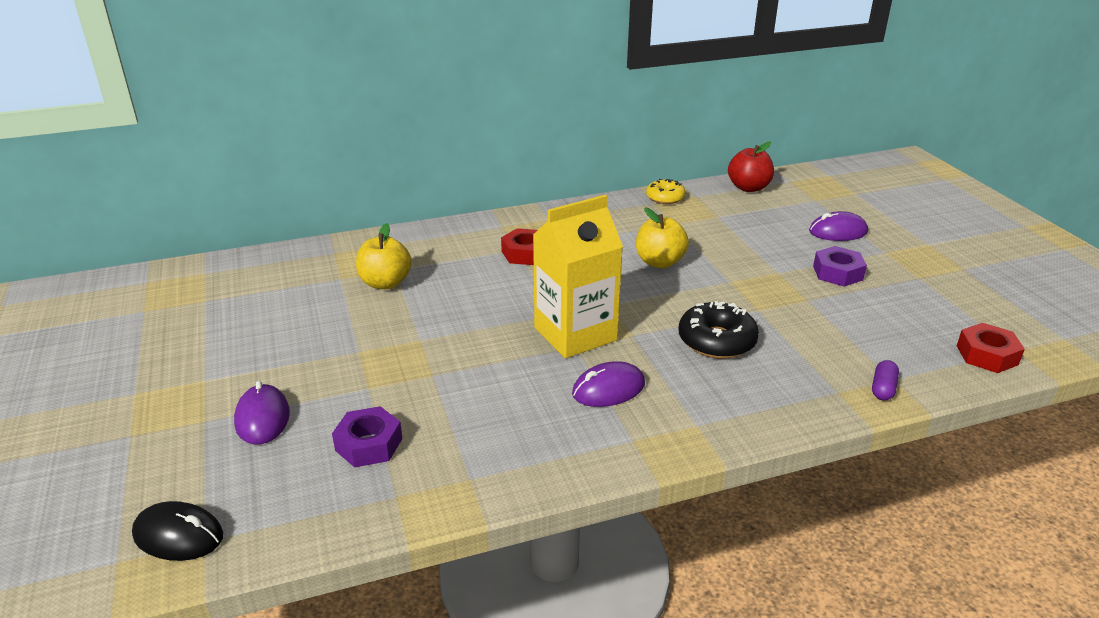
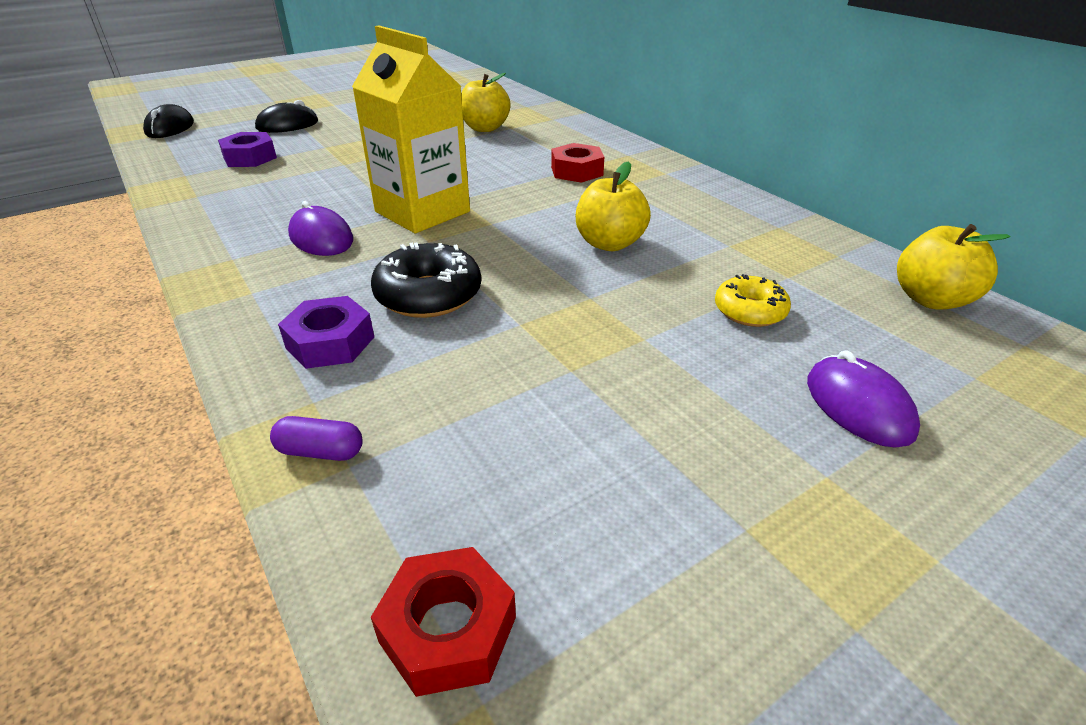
camera: 75 degrees right, 5 degrees up
purple mouse [234,381,290,445] -> black mouse [255,100,318,133]
yellow donut [646,179,685,204] -> yellow donut moved to [715,274,791,327]
red apple [728,142,774,192] -> yellow apple [897,224,1010,309]
purple nut [813,246,867,287] -> purple nut moved to [278,296,374,369]

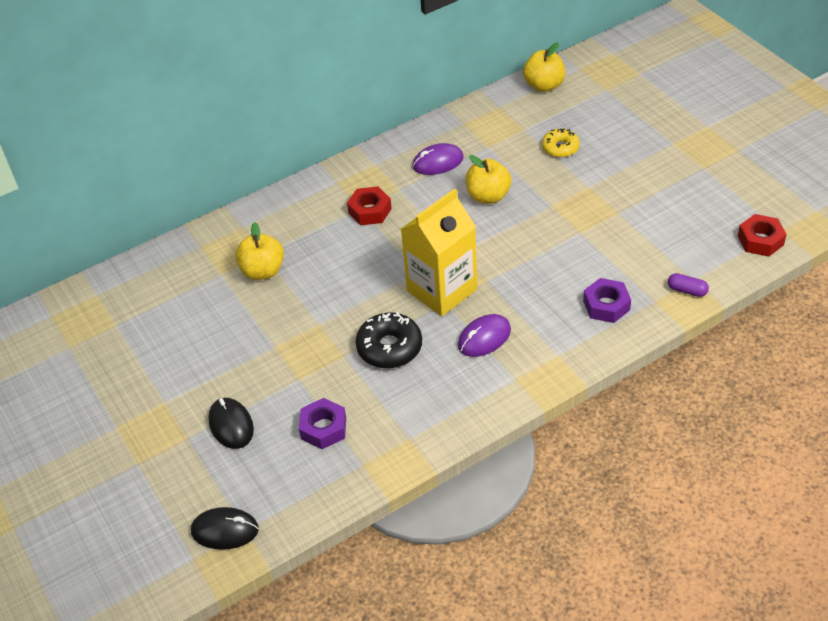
camera: 85 degrees left, 10 degrees up
purple capsule [270,416,363,461] -> purple capsule turned 75 degrees counterclockwise [668,273,709,297]
black donut [371,242,481,318] -> black donut moved to [355,312,422,368]
purple mouse [807,350,920,448] -> purple mouse moved to [412,143,464,175]

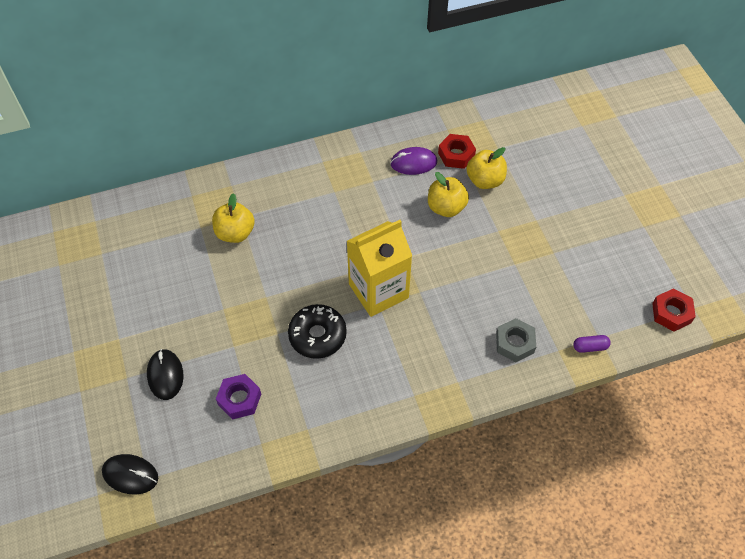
camera: 10 degrees right, 10 degrees up
red nut [347,186,392,225] -> red nut moved to [438,134,476,169]
purple mouse [458,314,511,357] -> none
yellow apple [523,42,566,92] -> yellow apple moved to [466,147,507,189]
yellow donut [542,128,580,158] -> none
purple nut [583,278,631,323] -> grey nut [496,318,536,362]
purple capsule [668,273,709,297] -> purple capsule turned 45 degrees counterclockwise [573,335,611,353]

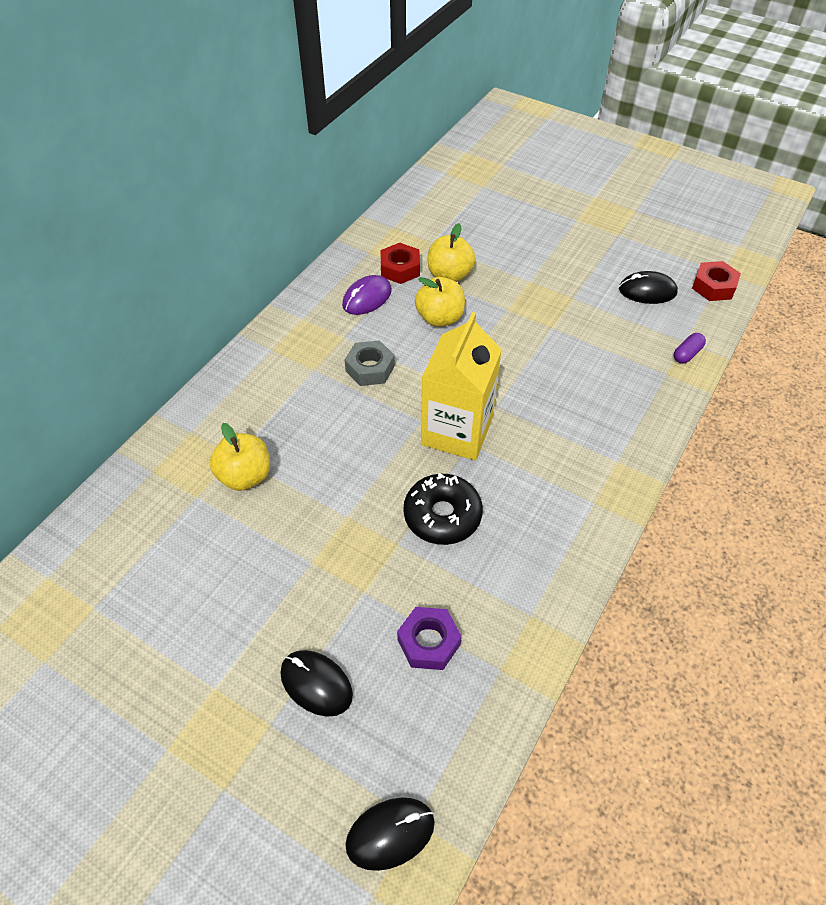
camera: 40 degrees left, 5 degrees down
grey nut [496,318,536,362] -> grey nut moved to [345,340,395,386]
none -> black mouse [619,271,678,304]

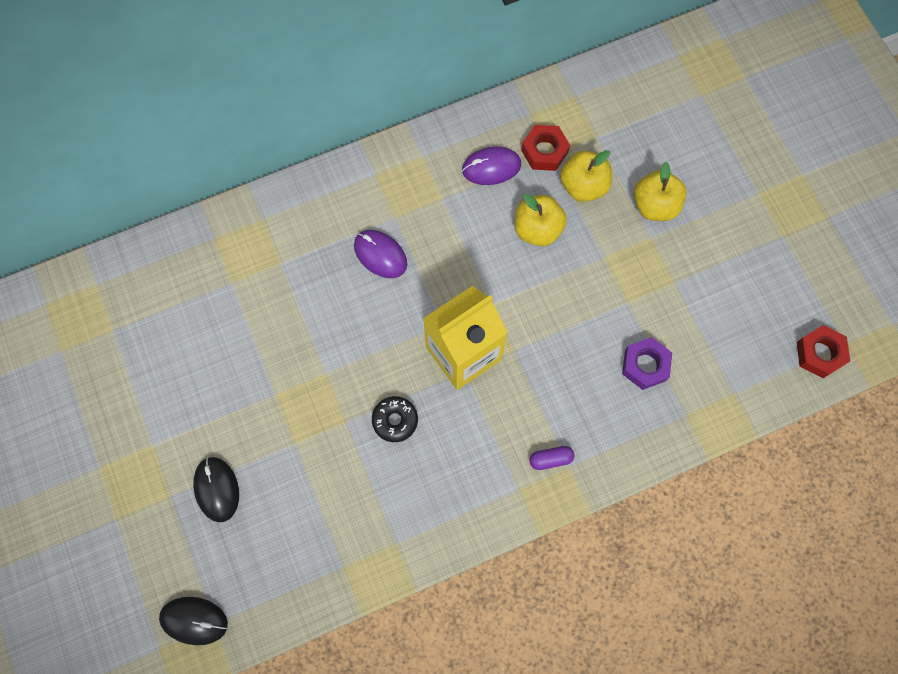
camera: 35 degrees right, 20 degrees up
yellow apple [210,423,270,491] -> yellow apple moved to [634,162,687,221]
grey nut [345,340,395,386] -> none
purple nut [397,607,462,670] -> purple nut moved to [622,337,672,390]
black donut [404,473,483,545] -> black donut [372,396,418,442], size x0.65
black mouse [619,271,678,304] -> none
purple capsule [674,333,706,364] -> purple capsule moved to [530,446,574,470]
none -> purple mouse [354,230,407,278]

